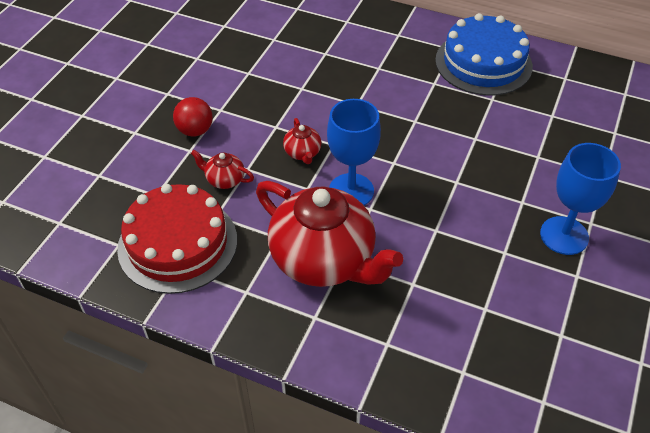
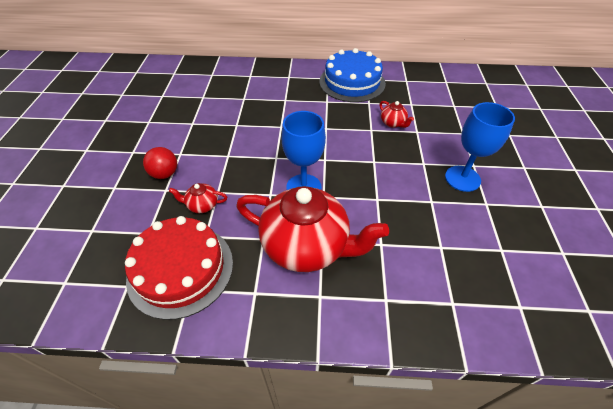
camera: 20 degrees left, 0 degrees up
red teapot [283,118,321,164] -> red teapot moved to [380,101,414,128]

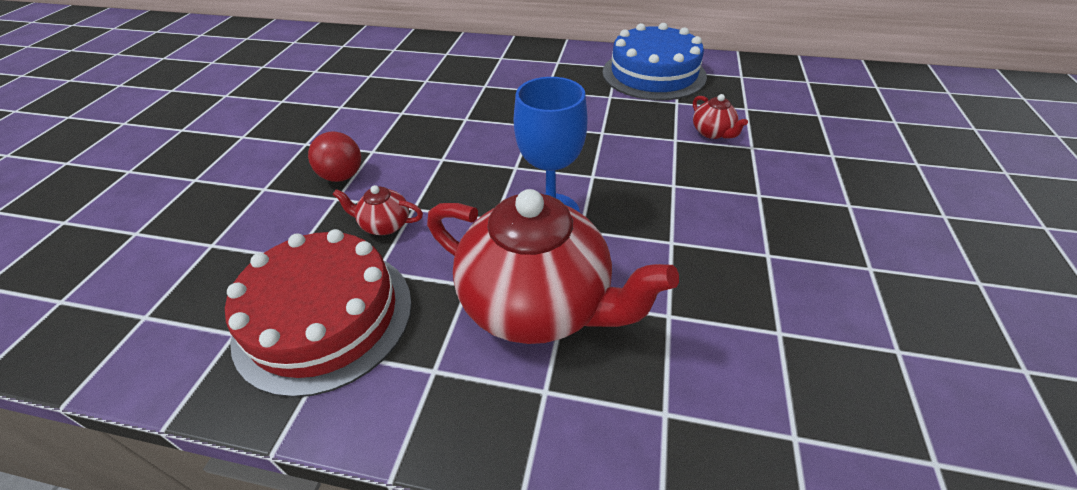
camera: 10 degrees right, 5 degrees down
blue goblet [445,102,515,192] -> none

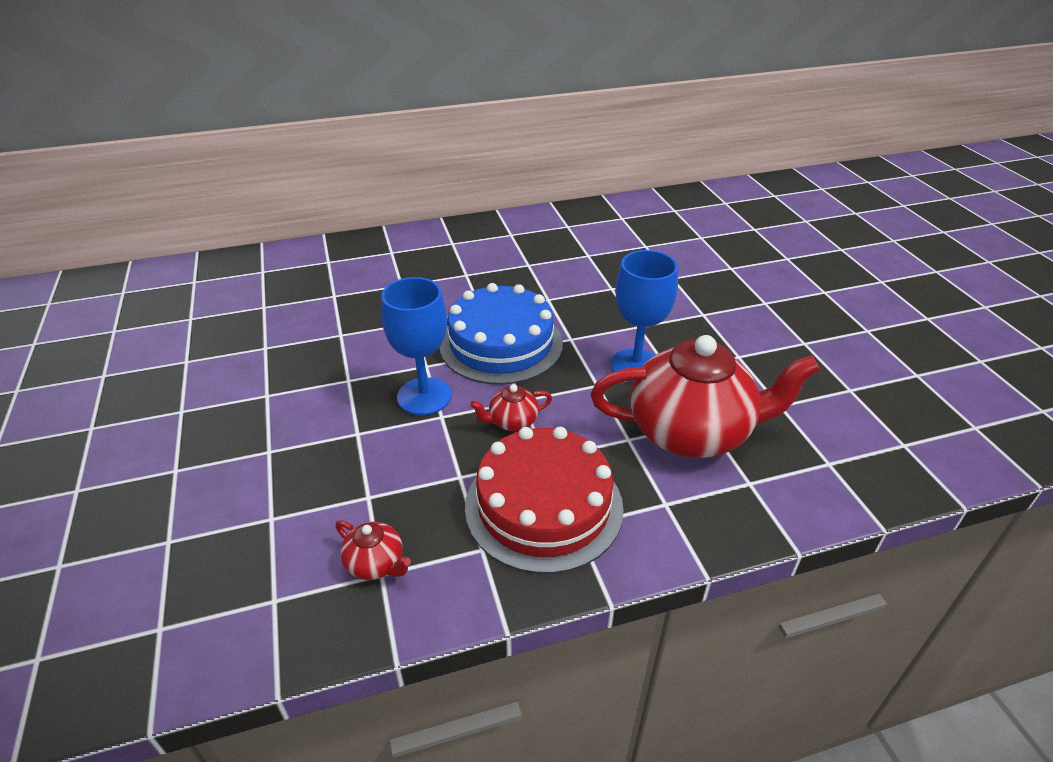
camera: 30 degrees left, 5 degrees down
red ball [308,132,361,182] -> blue goblet [381,277,452,415]
blue cake [603,23,707,100] -> blue cake moved to [440,283,563,385]
red teapot [693,94,748,139] -> red teapot moved to [335,520,411,580]

